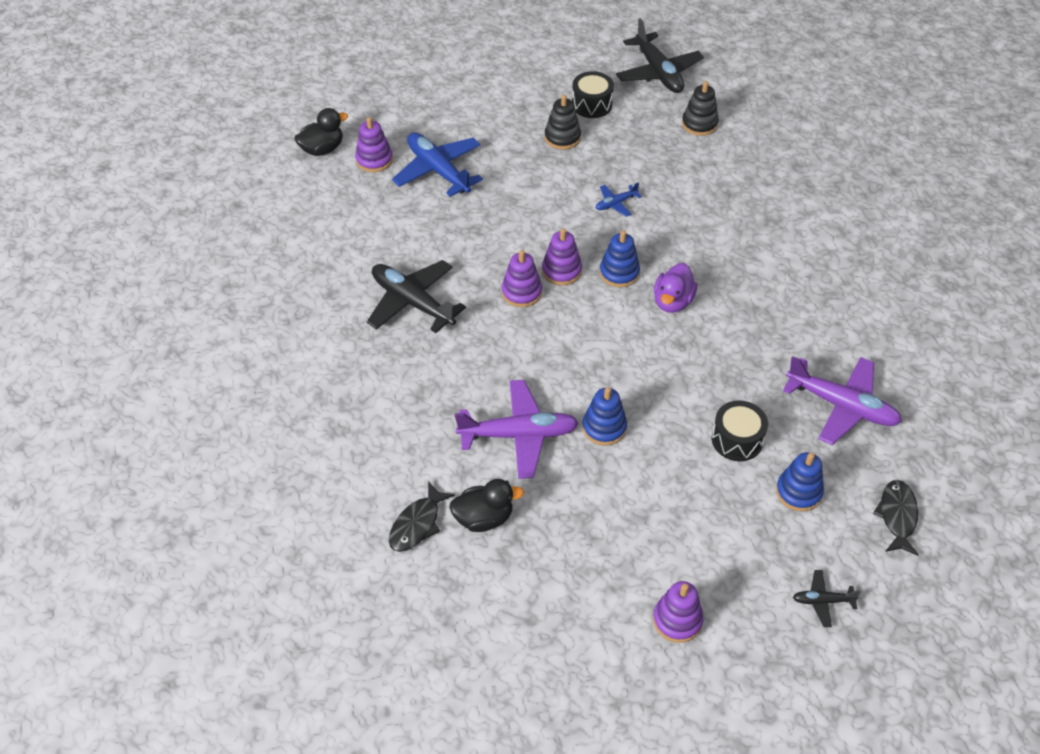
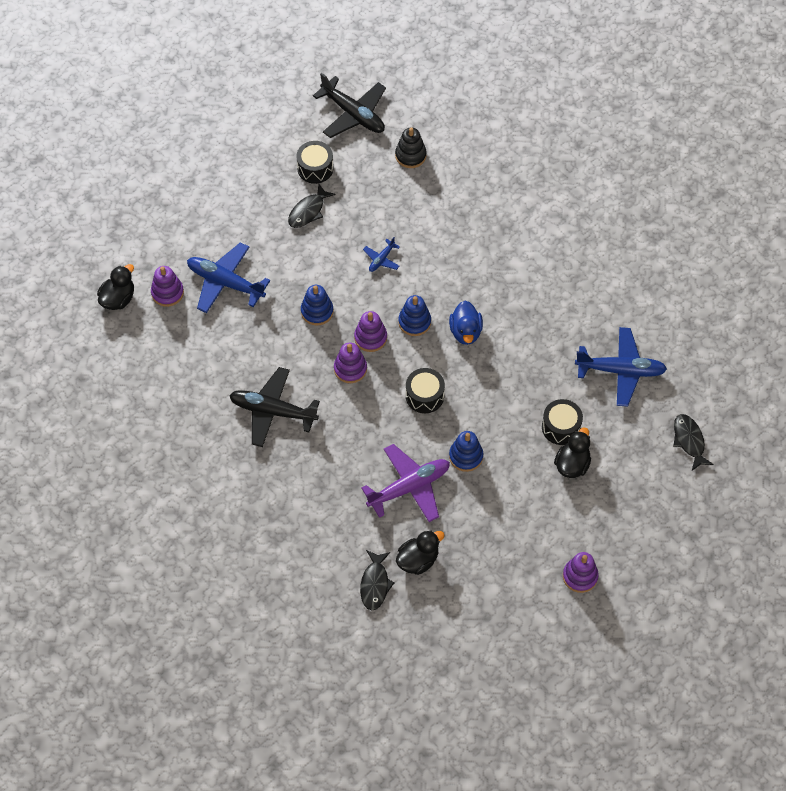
camera: 25 degrees left, 10 degrees up
black stacking toy [545,95,581,150] -> black fish [288,184,336,228]
purple duck [654,263,697,313] -> blue duck [449,301,483,345]
blue stacking toy [776,452,824,512] -> blue stacking toy moved to [301,285,334,326]
purple plane [783,356,902,445] -> blue plane [575,327,667,407]
black plane [793,570,861,627] -> none
none -> black drum [406,368,445,413]
none -> black duck [554,427,591,478]

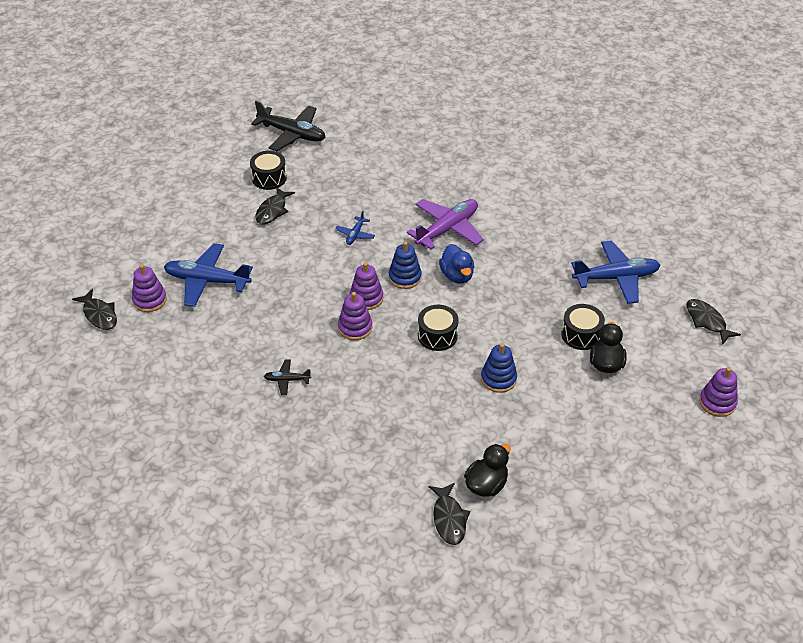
camera: 15 degrees left, 15 degrees down
black duck [97,264,134,310] -> black fish [72,289,117,330]
black plane [229,367,320,447] -> black plane [264,359,311,395], size x0.48
blue stacking toy [301,285,334,326] -> none
purple plane [361,444,450,522] -> purple plane moved to [407,199,484,249]
black stacking toy [395,127,427,168] -> none
purple stacking toy [563,552,599,593] -> purple stacking toy moved to [699,367,738,417]

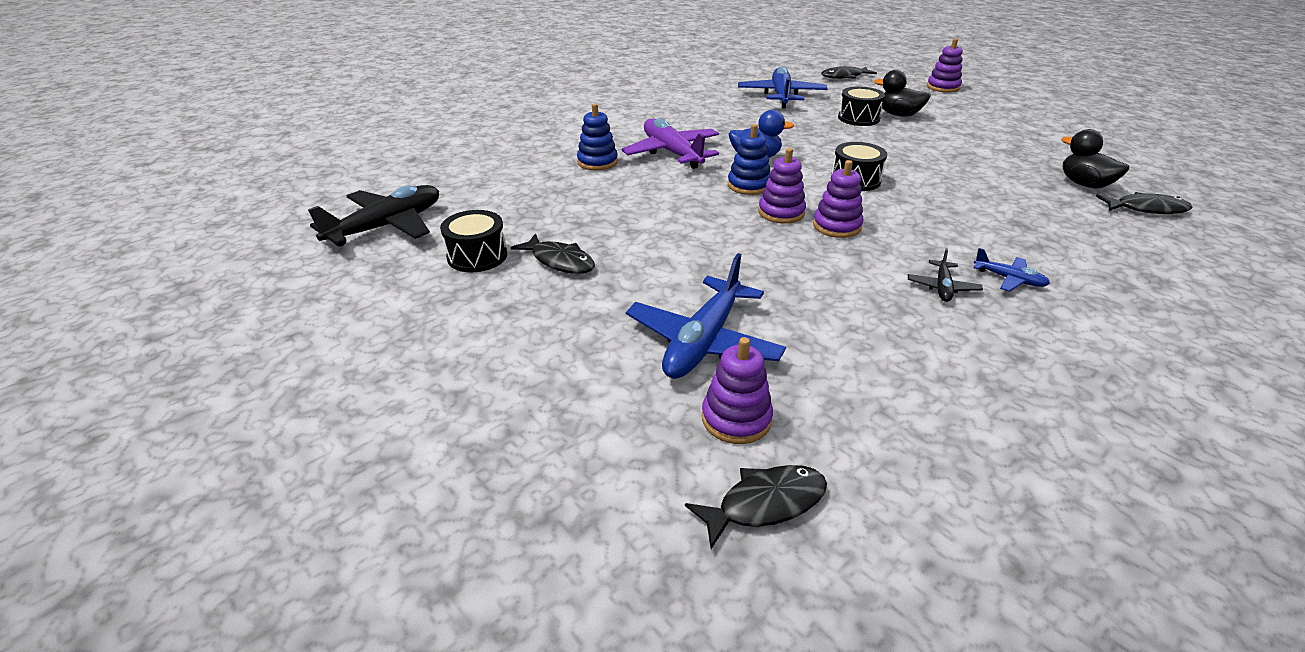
camera: 75 degrees left, 10 degrees down
blue plane [335,211,375,245] -> blue plane moved to [974,248,1050,292]
blue stacking toy [481,343,517,393] -> blue stacking toy moved to [577,103,618,170]

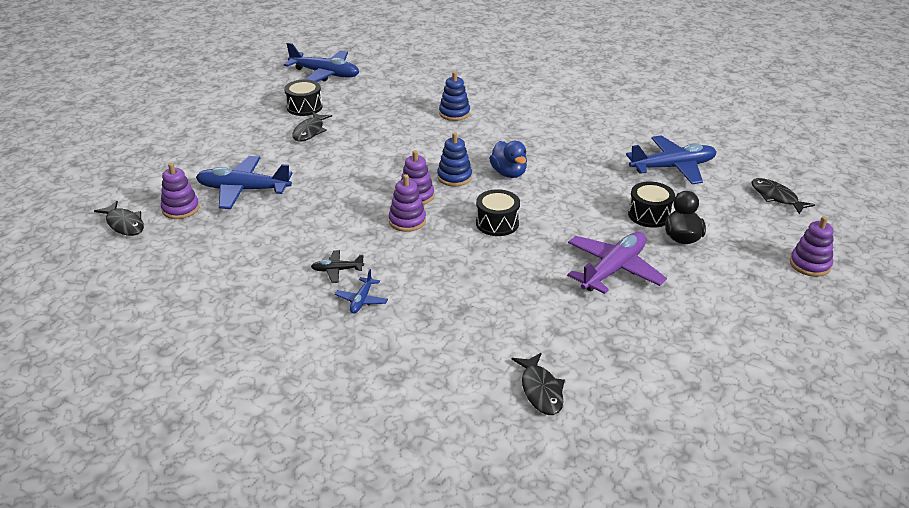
camera: 70 degrees right, 0 degrees up
black plane [308,185,439,247] -> blue plane [284,43,359,82]
purple plane [621,118,719,169] -> purple plane moved to [567,232,667,294]
black duck [1061,129,1129,189] -> none

